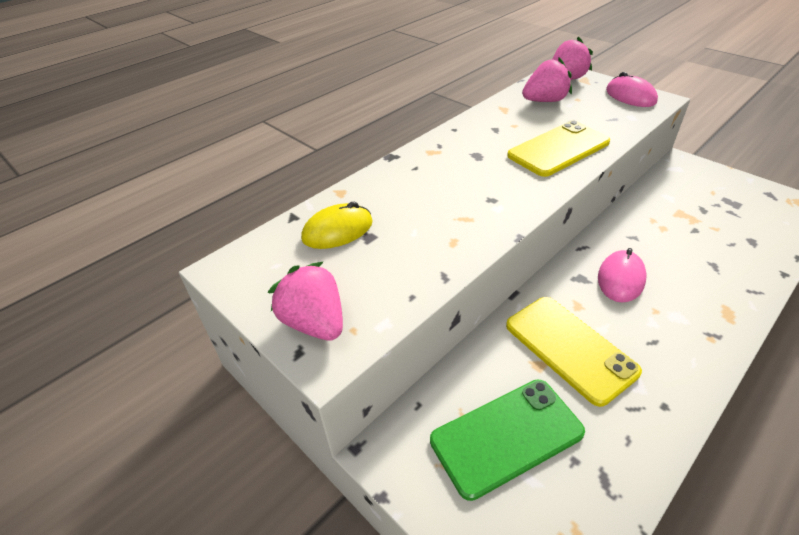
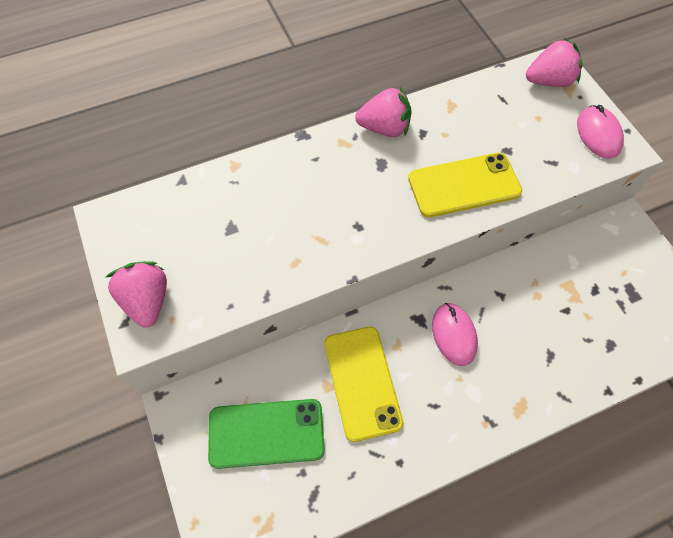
camera: 20 degrees right, 20 degrees up
yellow mouse [301,202,373,249] -> none
pink strawberry [522,57,572,102] -> pink strawberry moved to [355,86,411,137]
pink mouse [598,248,646,303] -> pink mouse turned 60 degrees counterclockwise [432,303,478,366]

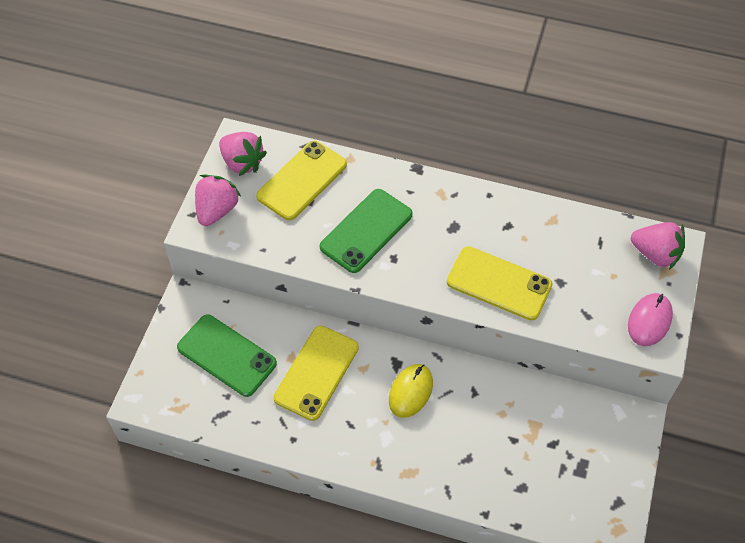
camera: 40 degrees right, 5 degrees down
pink strawberry [355,86,411,137] -> pink strawberry moved to [219,132,267,176]
pink mouse [432,303,478,366] -> yellow mouse [389,364,433,418]
none -> yellow phone [256,141,347,220]
none -> green phone [320,189,413,273]

